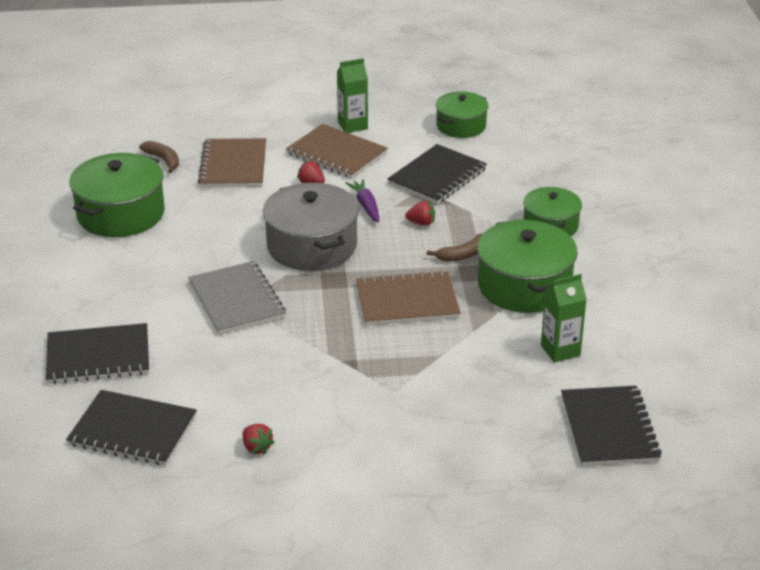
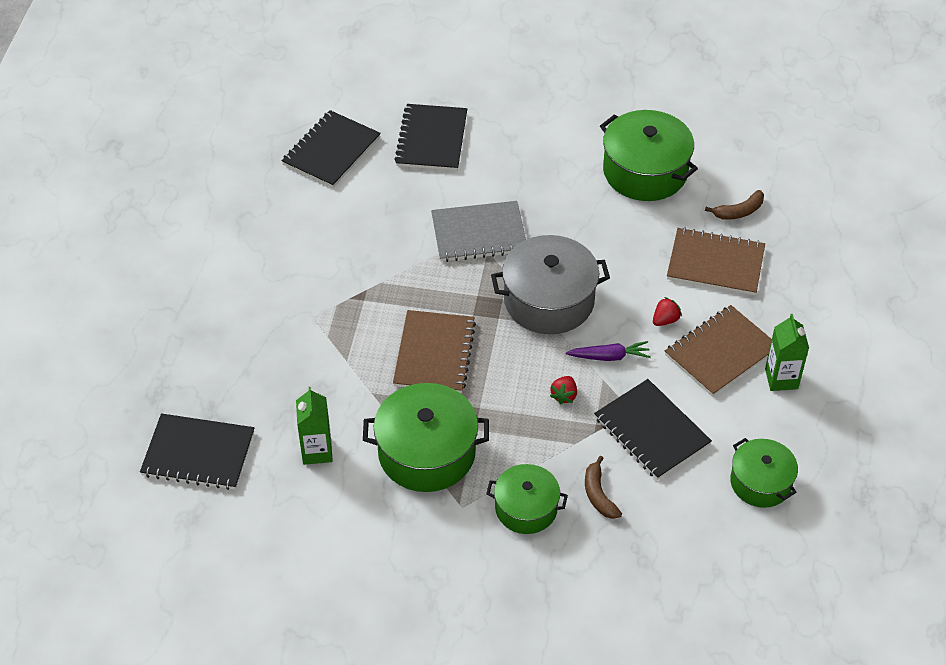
camera: 105 degrees right, 15 degrees up
red strawberry [243,424,275,455] -> none
brown banana [427,234,482,262] -> brown banana moved to [585,456,622,519]

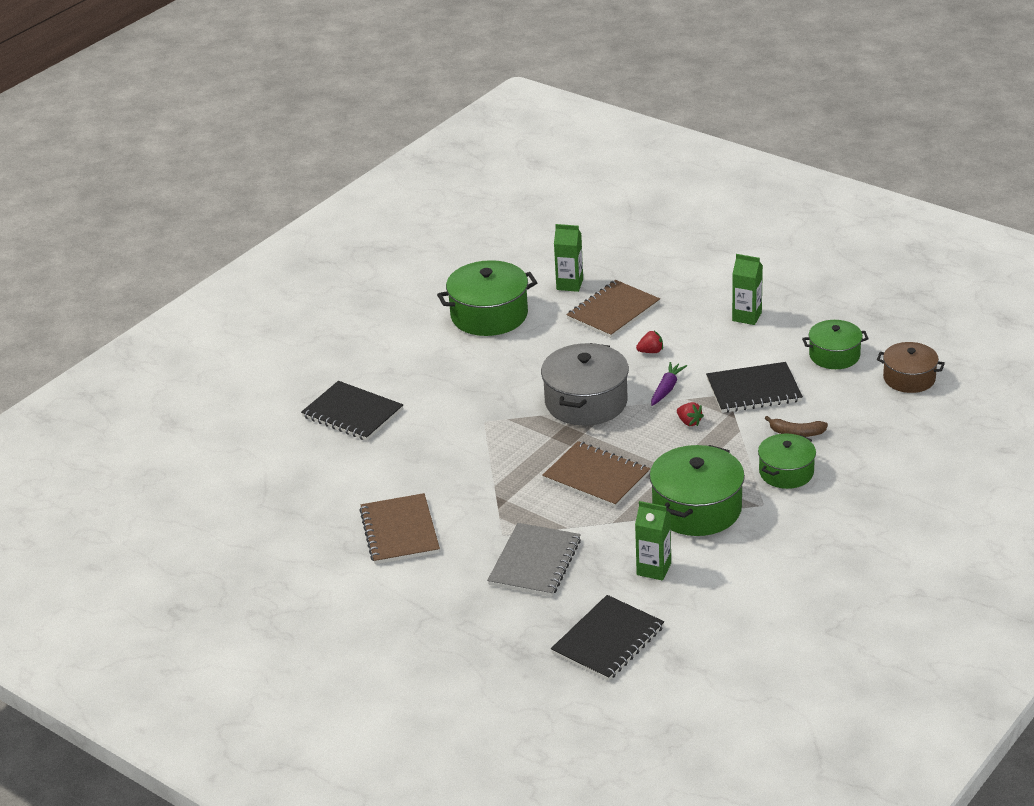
camera: 60 degrees left, 15 degrees down
black notebook [281,110,381,188] -> none
grey notebook [431,201,526,262] -> grey notebook moved to [487,523,581,597]
red strawberry [653,297,682,326] -> red strawberry turned 90 degrees clockwise [636,331,663,353]
brown notebook [665,305,772,397] -> brown notebook moved to [359,493,440,564]
brown banana [705,190,764,220] -> green carton [554,224,583,292]
none -> brown pot [877,342,945,393]

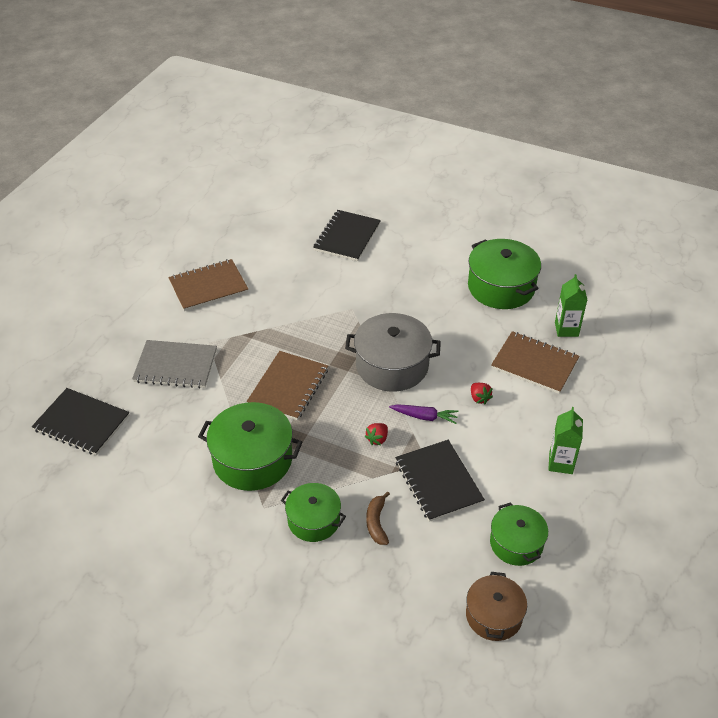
camera: 75 degrees right, 10 degrees up
green carton [635,501,671,581] -> none

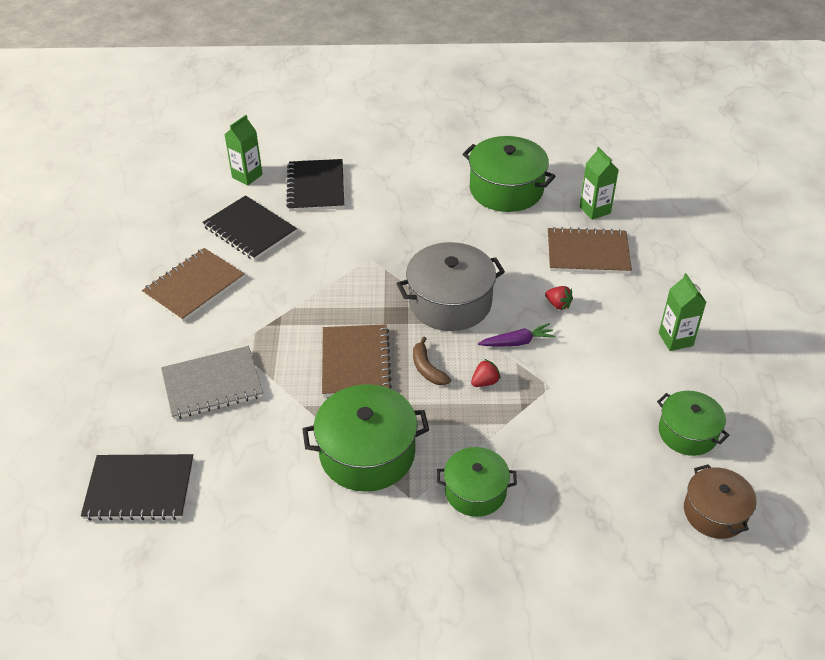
camera: 25 degrees left, 0 degrees up
red strawberry [364,423,388,445] -> red strawberry turned 135 degrees counterclockwise [471,359,501,387]
brown banana [366,491,390,545] -> brown banana moved to [413,336,451,385]
black notebook [395,440,485,522] -> black notebook moved to [202,195,297,260]
none -> green carton [224,115,263,185]

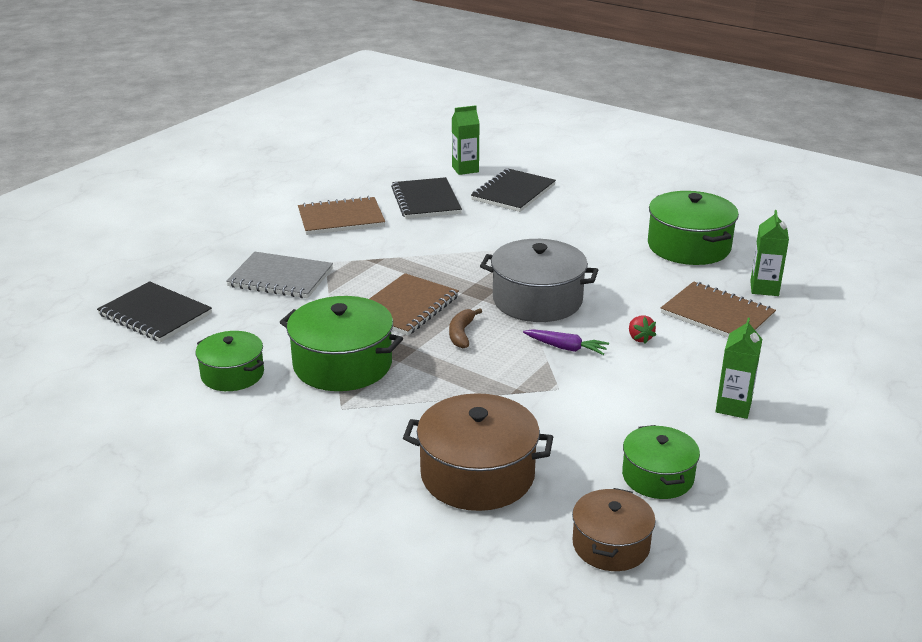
camera: 35 degrees right, 15 degrees down
green pot [437,447,517,517] -> green pot moved to [195,331,264,391]
red strawberry [471,359,501,387] -> none
none -> brown pot [403,393,553,511]

